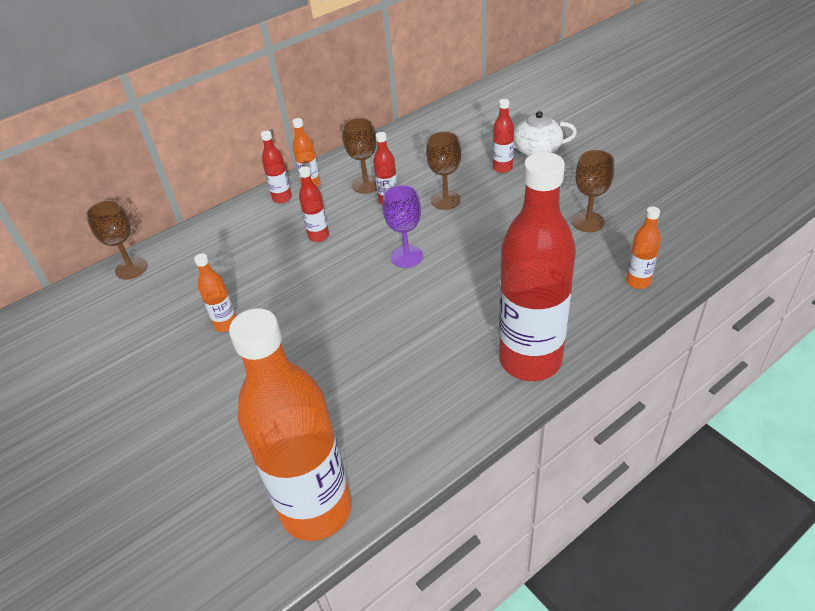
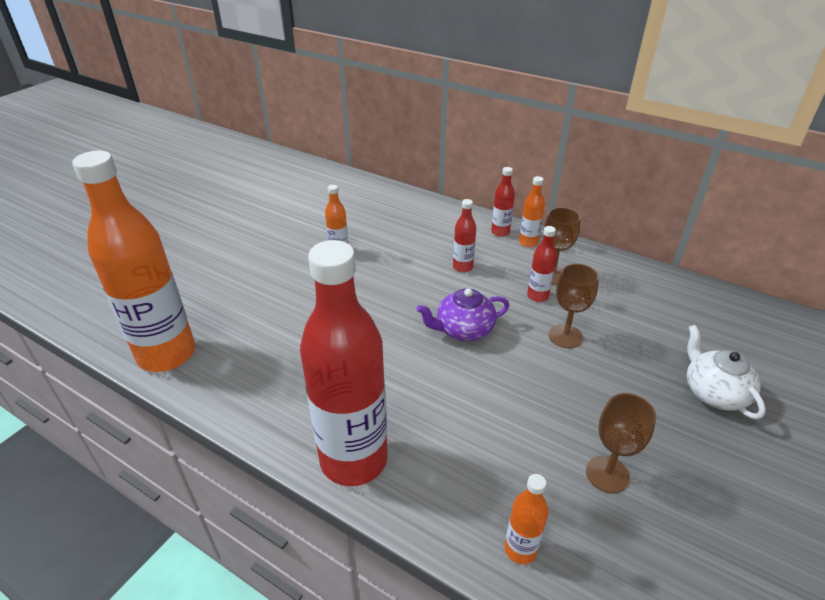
camera: 65 degrees right, 5 degrees down
brown goblet [86,200,147,280] -> none
purple goblet [383,185,423,268] -> purple teapot [416,288,510,341]
red bottle [493,99,514,173] -> none

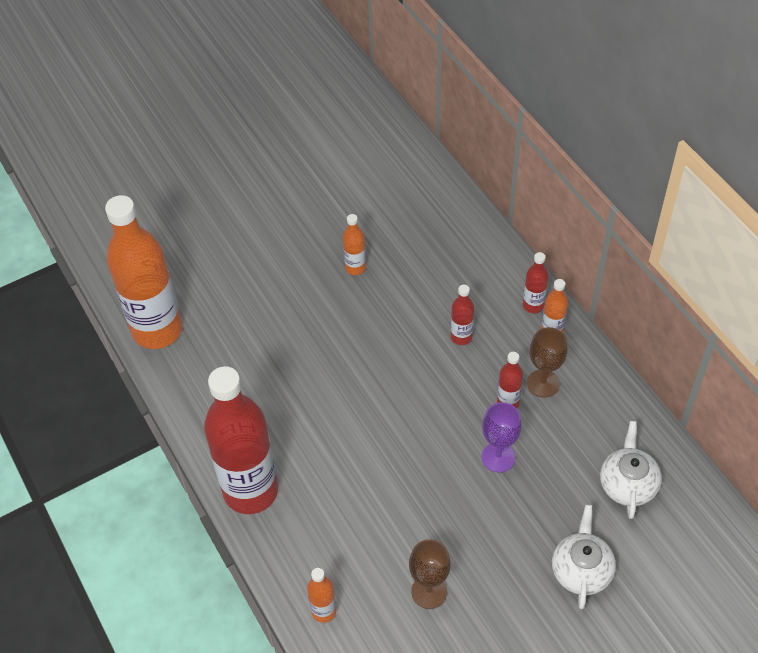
camera: 30 degrees right, 15 degrees up
purple teapot [416,288,510,341] -> none
brown goblet [549,263,599,348] -> purple goblet [482,402,521,473]
none -> white teapot [600,421,662,519]

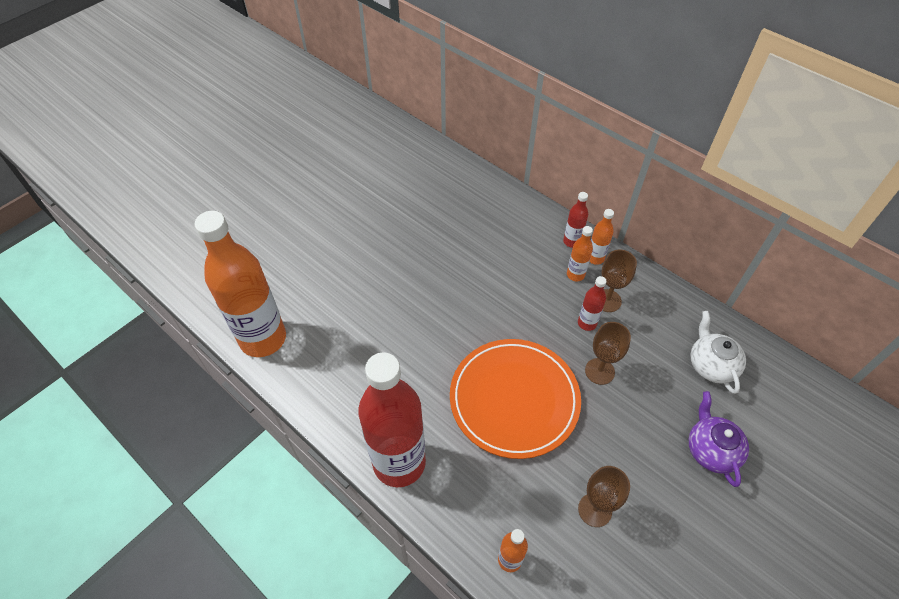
camera: 20 degrees left, 0 degrees up
orange bottle [343,214,366,275] -> orange bottle moved to [567,226,593,281]
red bottle [451,285,474,345] -> none
purple goblet [482,402,521,473] -> brown goblet [585,322,631,385]
white teapot [552,504,616,609] -> purple teapot [689,391,749,487]
none -> orange plate [450,339,581,459]

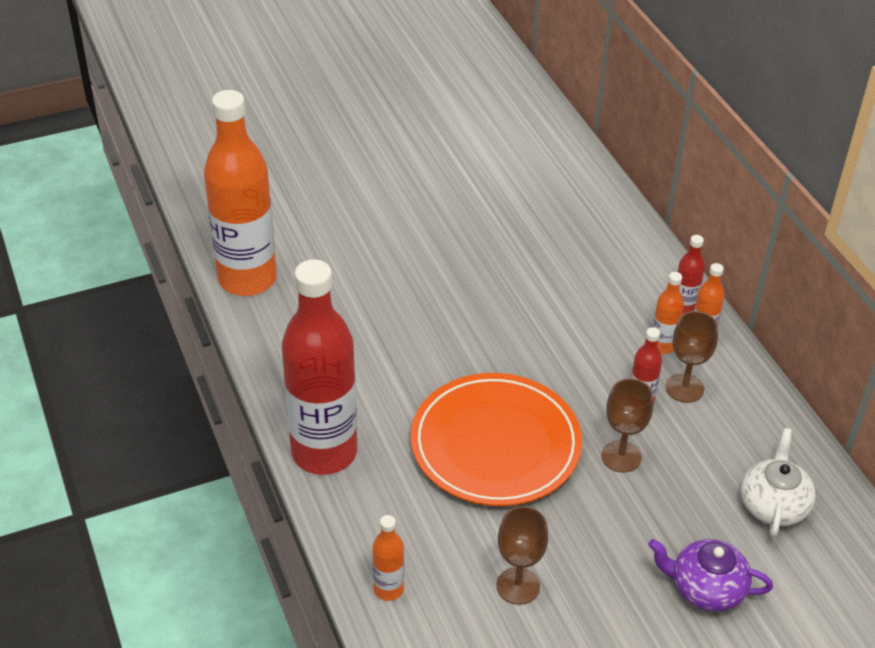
camera: 25 degrees right, 10 degrees down
purple teapot [689,391,749,487] -> purple teapot turned 90 degrees counterclockwise [648,539,773,612]

